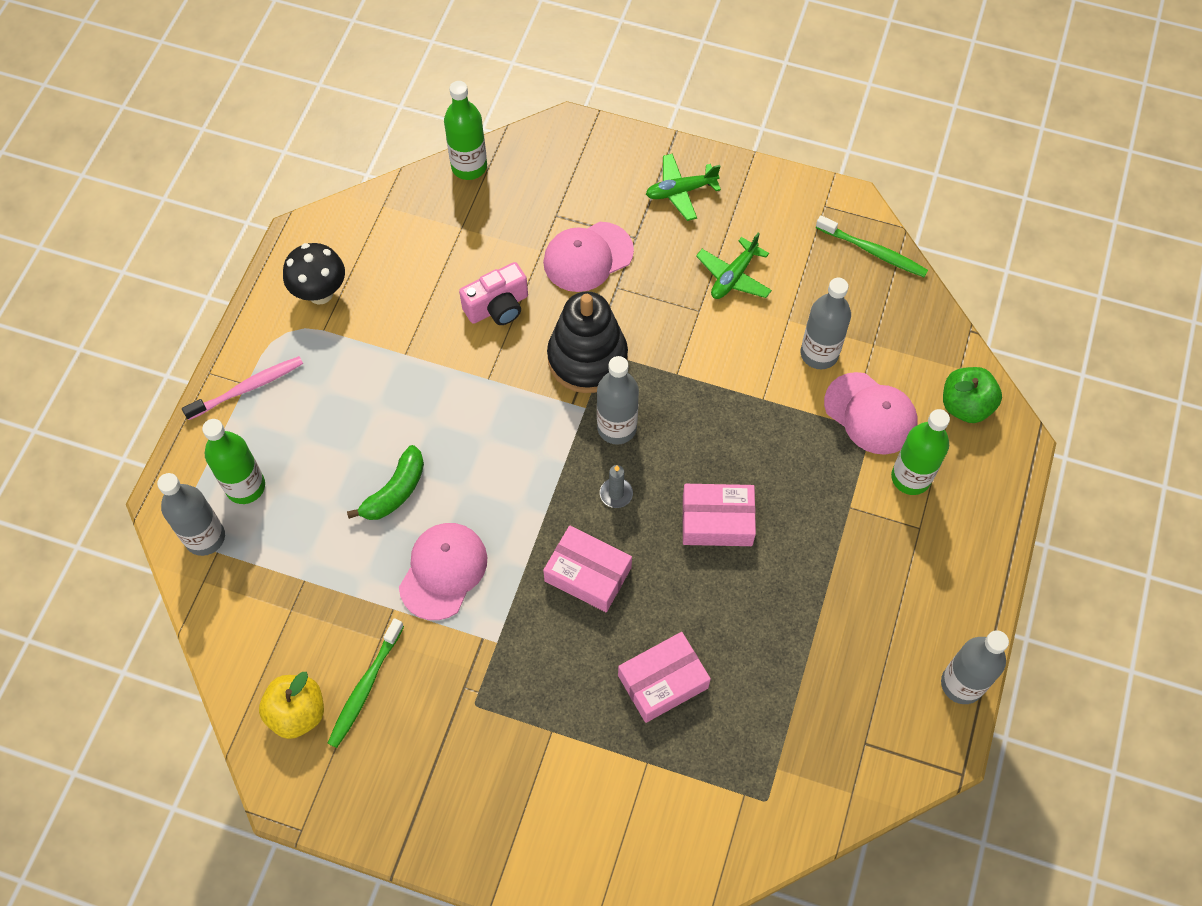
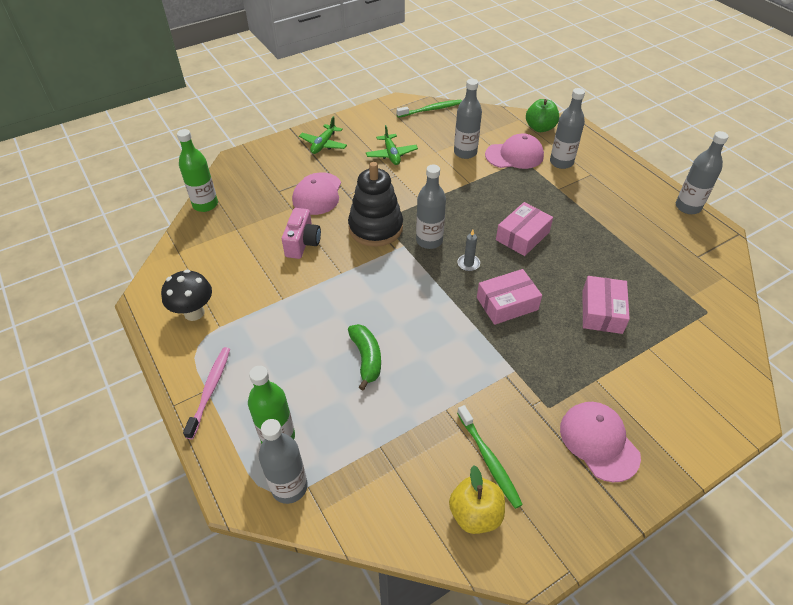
camera: 50 degrees left, 15 degrees down
pink cap [399,523,487,620] -> pink cap moved to [560,402,641,482]
green bottle [891,409,950,495] -> grey bottle [550,88,585,169]

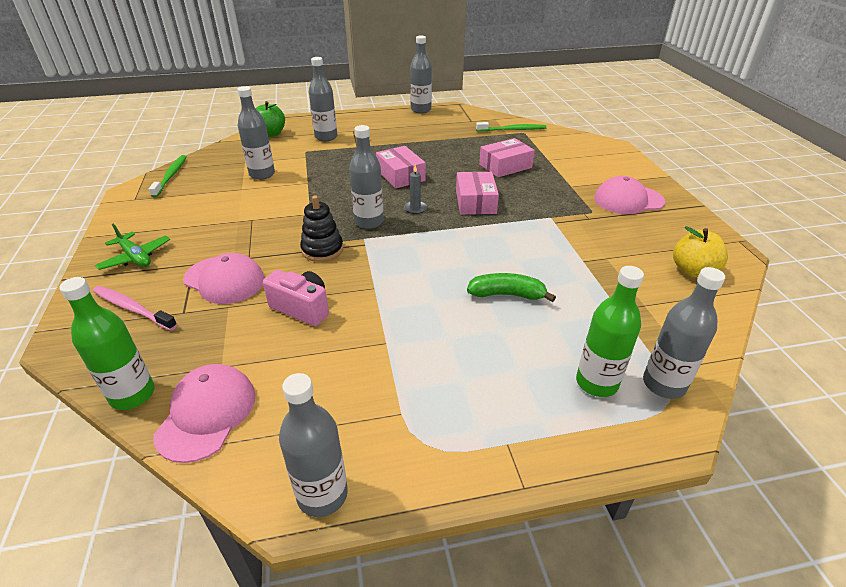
camera: 70 degrees left, 10 degrees down
black mushroom [161,269,212,321] -> none
pink toothbrush [183,347,230,439] -> pink toothbrush moved to [93,286,177,331]
black stacking toy [348,162,403,247] -> black stacking toy [300,195,343,262], size x0.64
green plane [366,125,418,165] -> none
green toothbrush [457,405,523,509] -> green toothbrush moved to [476,122,547,132]
pink cap [485,134,544,169] -> pink cap moved to [153,364,256,463]
pink box [583,276,630,334] -> pink box turned 60 degrees counterclockwise [479,138,535,177]
none -> grey bottle [279,373,348,517]

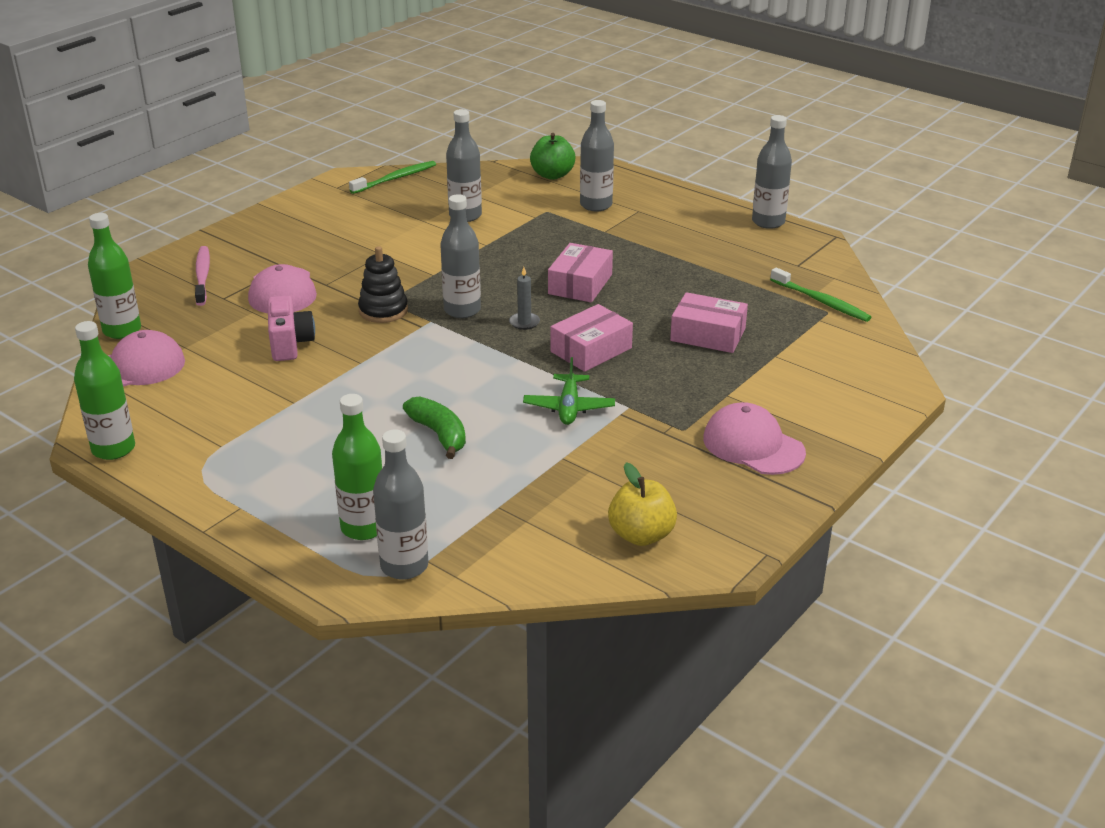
camera: 50 degrees right, 5 degrees down
green plane [95,224,170,270] -> green plane moved to [523,357,615,425]
grey bottle [279,373,348,517] -> green bottle [74,321,135,460]

